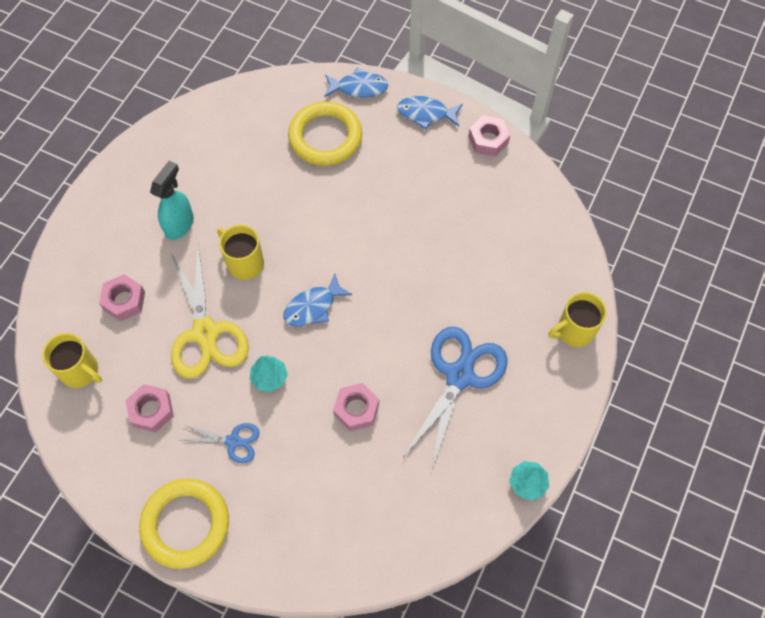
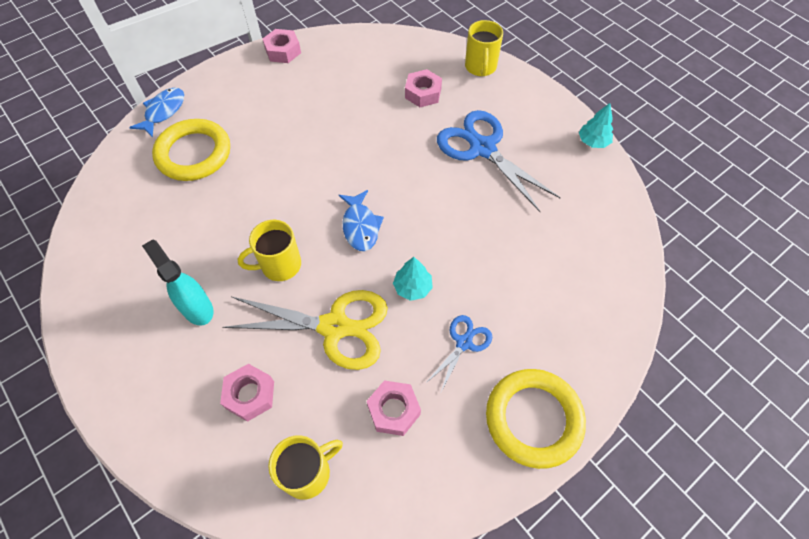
camera: 65 degrees left, 5 degrees down
pink nut [333,383,379,431] -> pink nut moved to [405,69,442,107]
blue fish [397,96,463,129] -> none

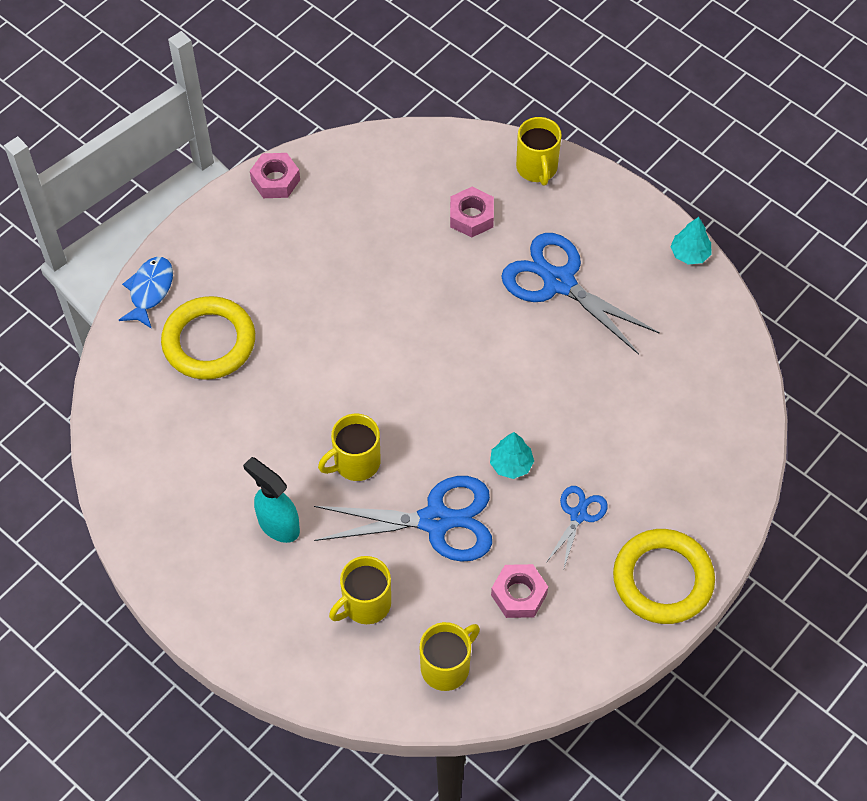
camera: 10 degrees left, 0 degrees up
pink nut [220,364,274,422] -> yellow mug [329,556,391,624]
yellow scissors [223,290,388,370] -> blue scissors [314,476,492,562]
blue fish [339,190,384,251] -> none

